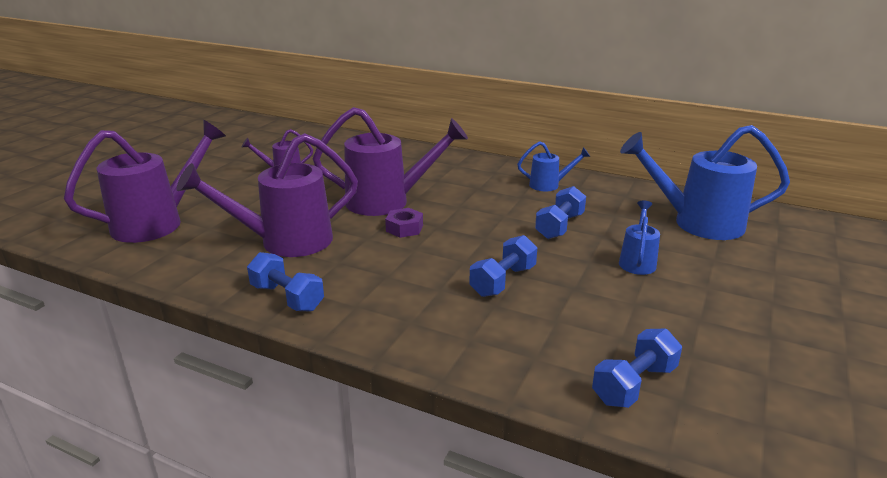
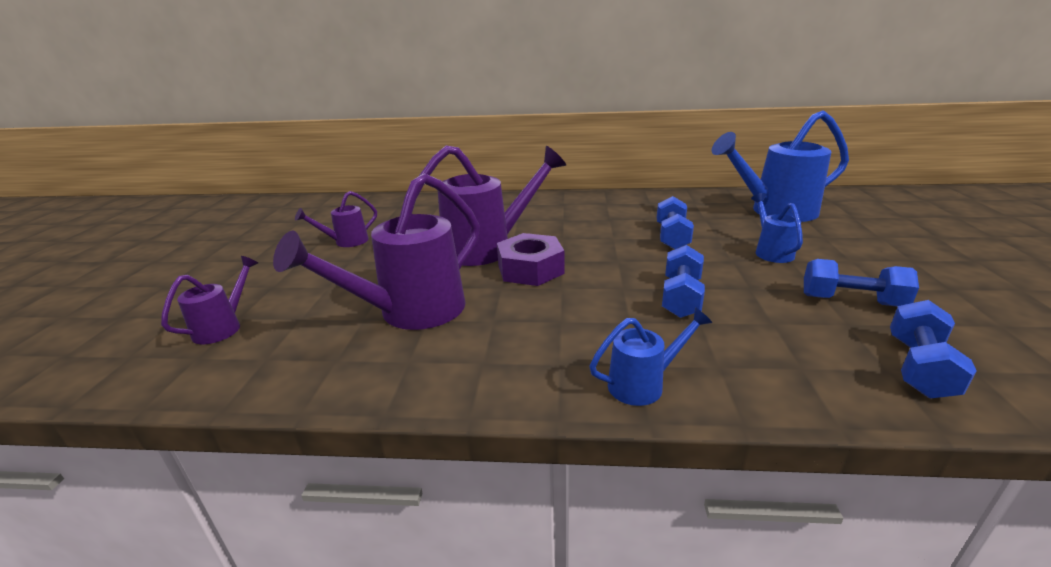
camera: 20 degrees left, 0 degrees up
purple watering can [64,120,226,243] -> purple watering can [161,256,258,344], size x0.50
blue dumbbell [247,252,324,312] -> blue dumbbell moved to [804,259,919,307]
purple nut [385,208,423,238] -> purple nut [497,233,564,286], size x1.64
blue watering can [517,141,590,191] -> blue watering can moved to [589,307,712,406]

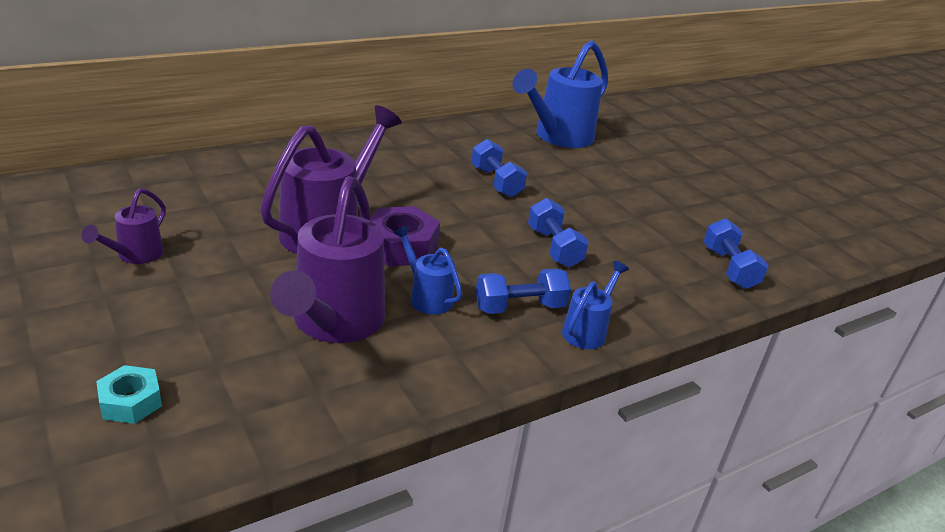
camera: 40 degrees left, 5 degrees up
purple watering can [161,256,258,344] -> turquoise nut [96,365,162,424]
blue watering can [751,193,803,263] -> blue watering can moved to [393,226,462,315]
blue dumbbell [804,259,919,307] -> blue dumbbell moved to [476,269,571,314]

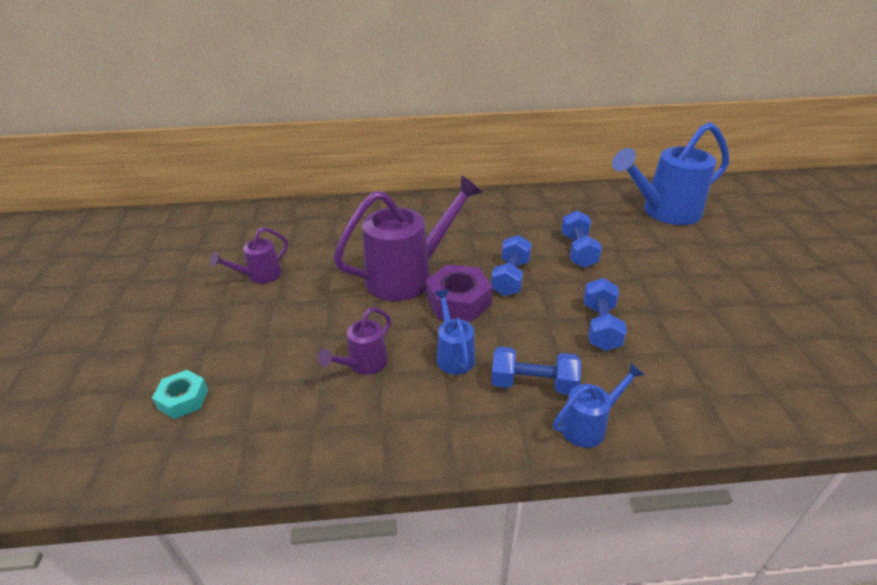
camera: 30 degrees right, 5 degrees up
purple watering can [270,176,385,343] -> purple watering can [318,307,391,375], size x0.50
blue dumbbell [703,218,769,289] -> blue dumbbell moved to [491,235,532,296]

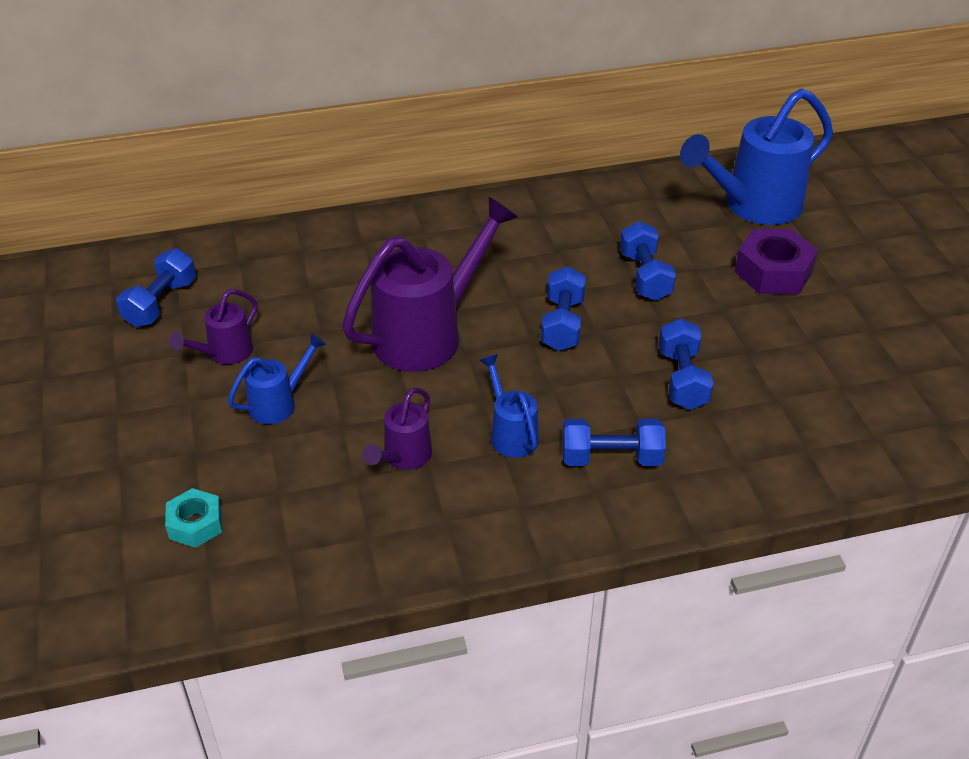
camera: 10 degrees left, 5 degrees up
purple nut [426,265,493,322] -> purple nut moved to [734,229,818,294]
blue watering can [553,363,644,448] -> blue watering can moved to [227,333,326,424]
none -> blue dumbbell [116,248,196,327]

